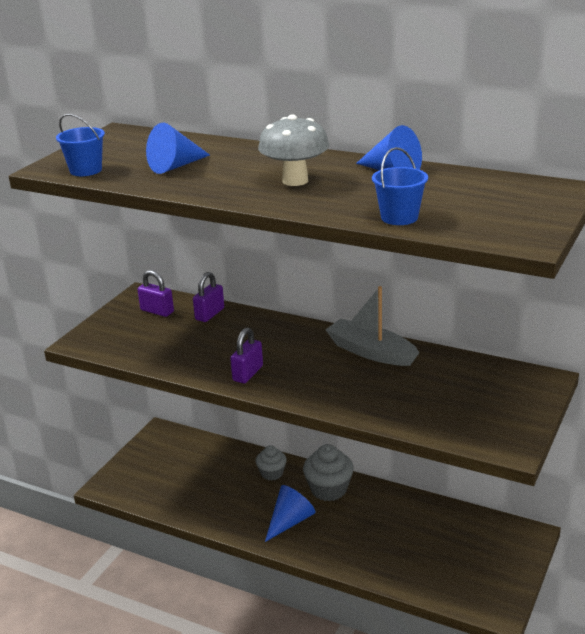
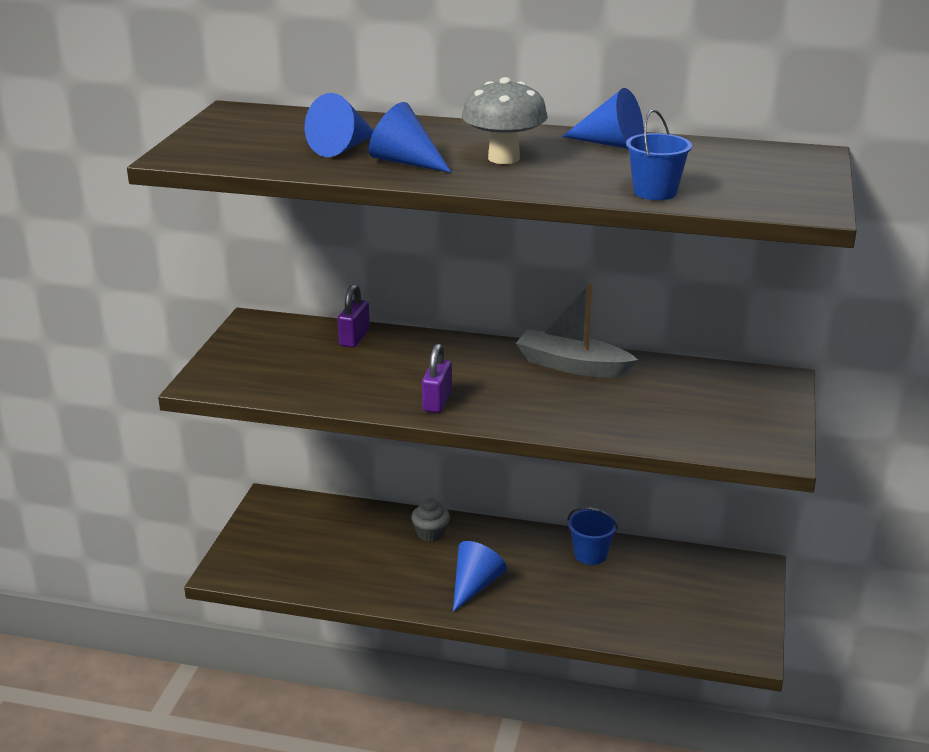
camera: 15 degrees left, 0 degrees up
blue bucket [56,114,105,176] -> blue bucket moved to [568,507,618,565]
purple padlock [138,270,174,317] -> none
grey cupcake [303,444,354,501] -> none
none -> blue cone [369,102,452,173]

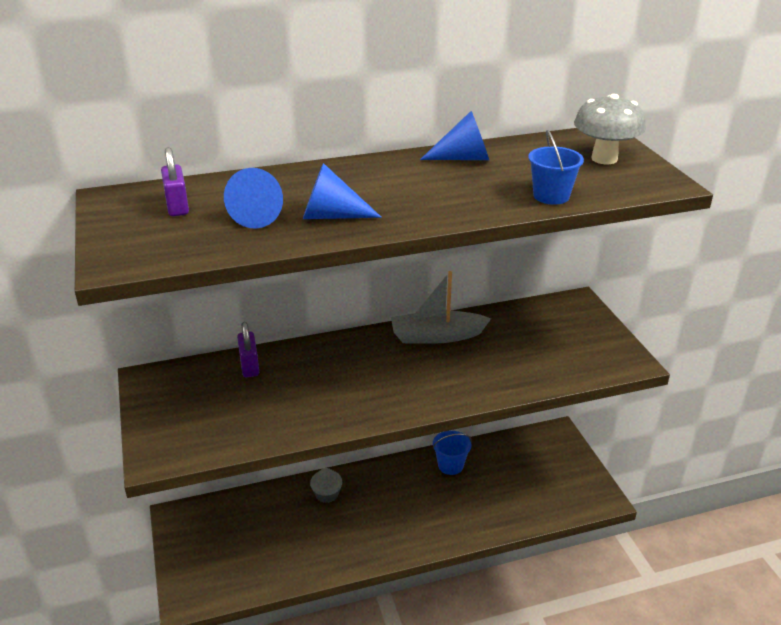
camera: 30 degrees left, 5 degrees up
purple padlock [422,344,452,413] -> purple padlock moved to [161,147,189,216]
blue cone [453,541,507,612] -> none
grey mushroom [462,77,548,164] -> grey mushroom moved to [574,94,646,164]

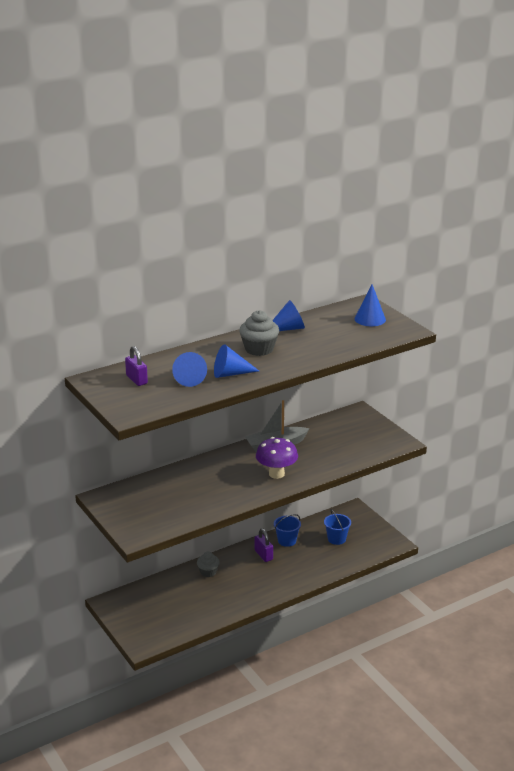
camera: 15 degrees left, 5 degrees down
purple padlock [237,322,259,377] -> purple padlock moved to [254,528,273,562]
blue bucket [528,130,584,205] -> blue bucket moved to [324,509,351,545]
grey mushroom [574,94,646,164] -> blue cone [355,285,386,326]
none -> grey cupcake [239,310,279,356]
none -> purple mushroom [256,437,298,479]

